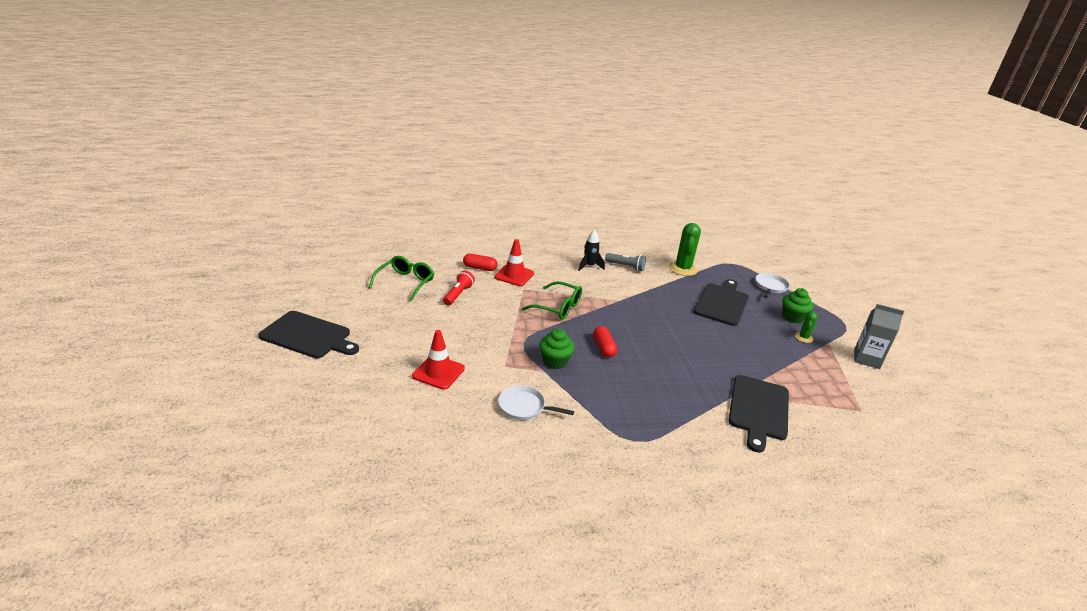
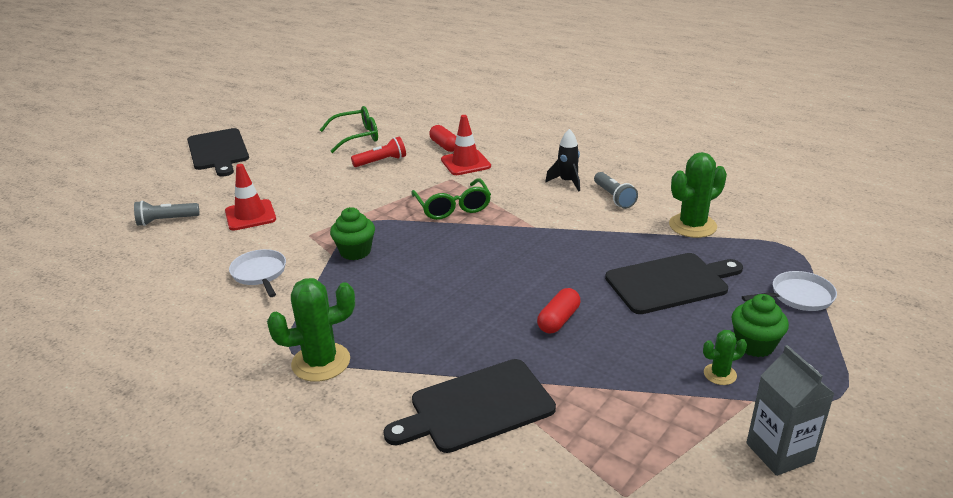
camera: 50 degrees right, 0 degrees up
red capsule [593,326,617,358] -> red capsule moved to [537,288,580,334]
none -> grey flashlight [134,201,200,226]
none -> green cactus [267,278,355,382]

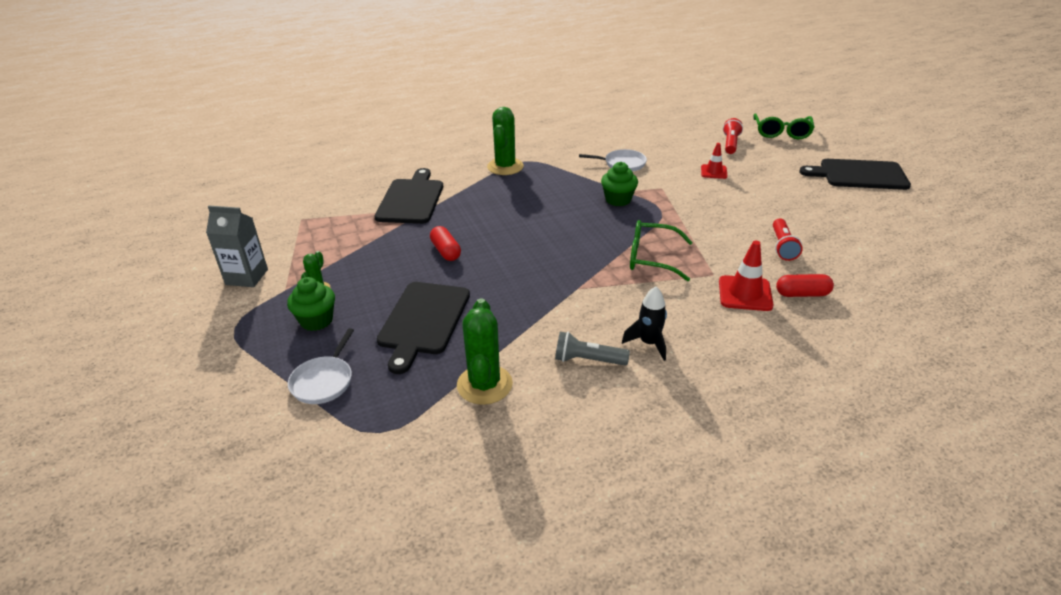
camera: 120 degrees right, 5 degrees up
grey flashlight [134,201,200,226] -> red flashlight [723,118,743,154]
red traffic cone [225,164,276,231] -> red traffic cone [701,143,728,179], size x0.65
green glasses [320,106,378,153] -> green glasses moved to [753,114,815,139]

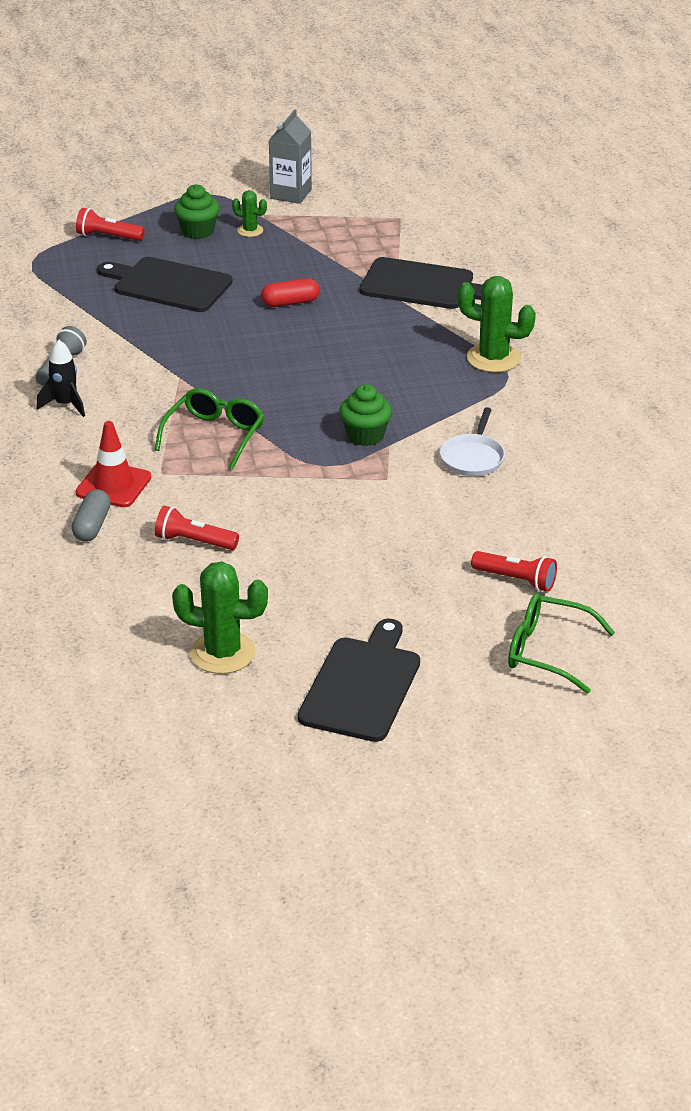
camera: 100 degrees right, 0 degrees up
white pan [288,328,354,404] -> red flashlight [76,208,145,241]
green cactus [457,298,513,405] -> green cactus moved to [172,562,268,674]
red traffic cone [701,143,728,179] -> none
red capsule [776,274,834,297] -> grey capsule [72,489,111,542]

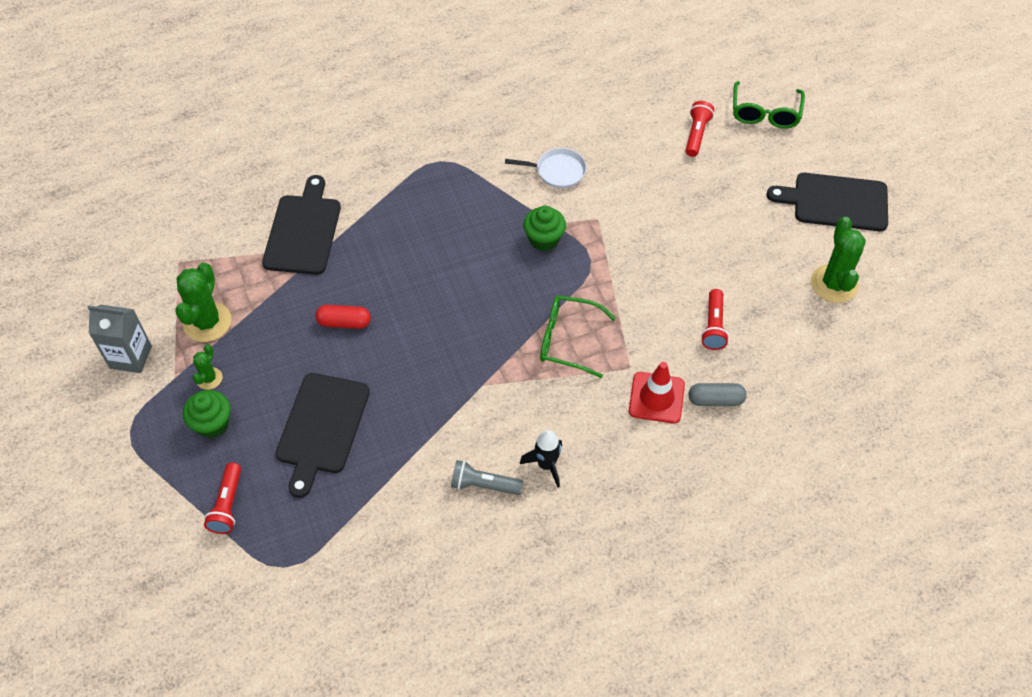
camera: 100 degrees left, 20 degrees up
red capsule [261,278,320,307] -> red capsule turned 60 degrees counterclockwise [315,305,371,329]
green cactus [458,276,536,372] -> green cactus moved to [175,262,231,342]

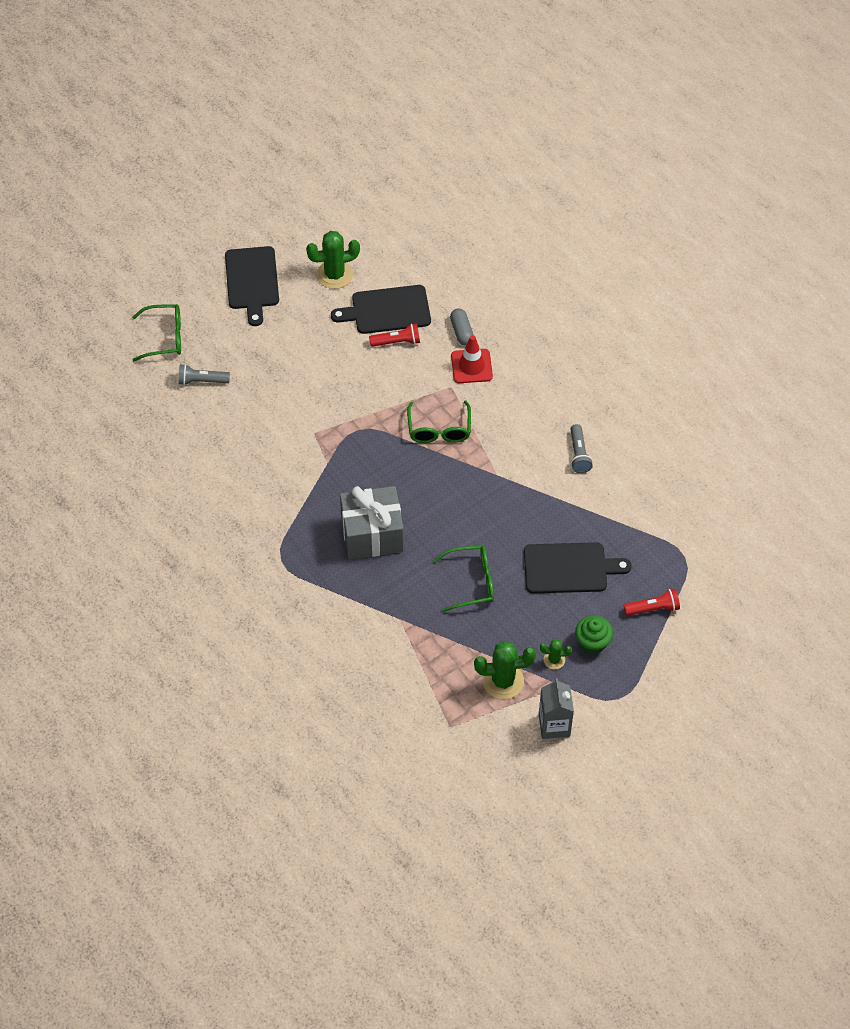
camera: 105 degrees left, 0 degrees up
black cutting board [262,175,341,275] -> black cutting board moved to [331,285,431,334]
red capsule [315,305,371,329] -> green glasses [433,545,494,612]
white pan [505,148,587,188] -> none
black rocket [520,430,562,488] -> none
green cupcake [523,206,566,251] -> none
red flashlight [685,101,714,157] -> grey flashlight [178,364,230,386]
none -> grey gift [340,486,404,560]

